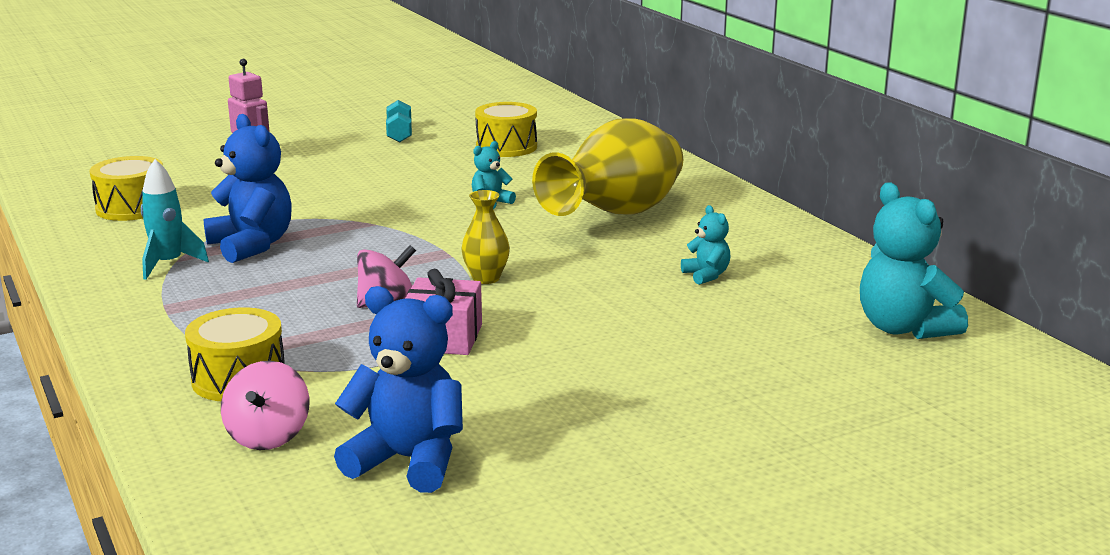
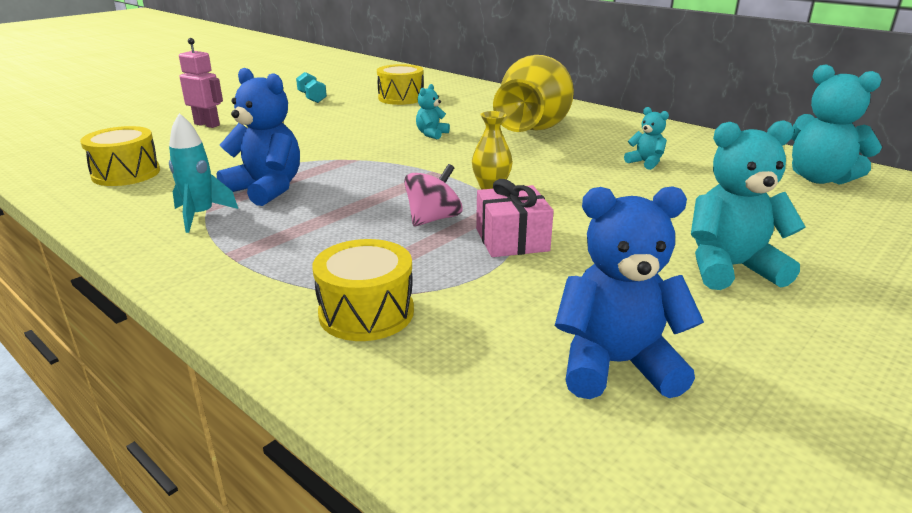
camera: 20 degrees left, 5 degrees up
pink spinning top [221,361,309,450] -> none
none -> turquoise teddy bear [691,120,805,290]

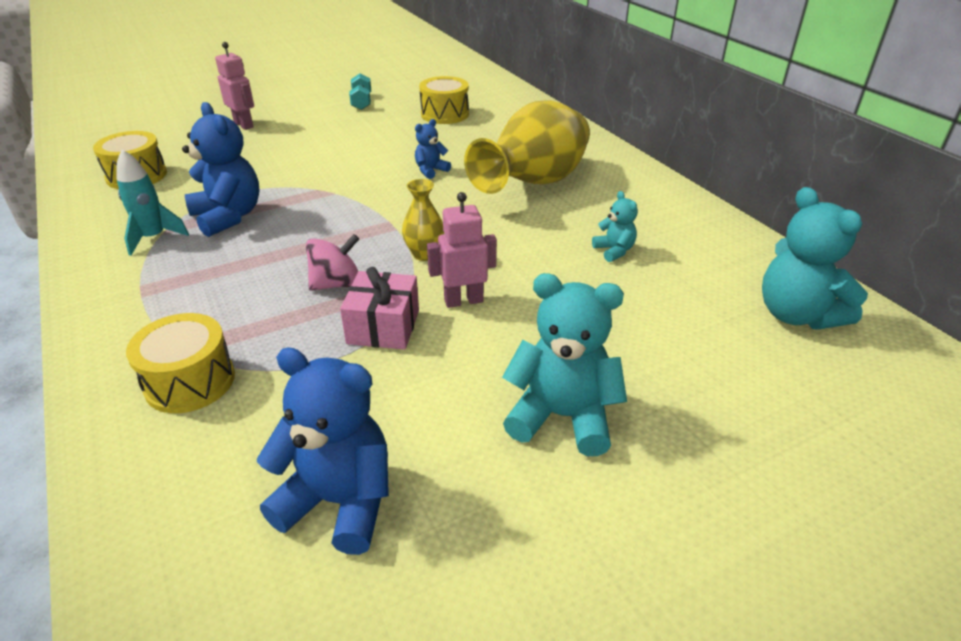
camera: 20 degrees right, 10 degrees up
turquoise teddy bear [416,84,450,139] -> blue teddy bear [415,119,451,179]
none -> pink robot [427,192,497,308]

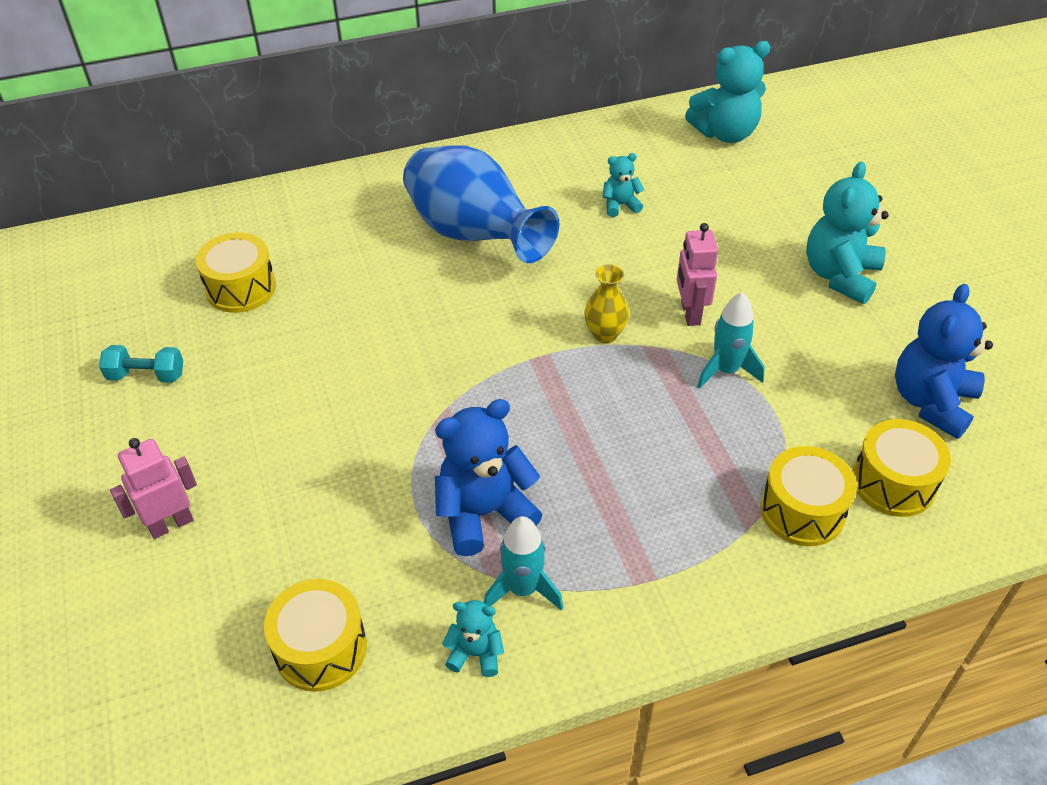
camera: 80 degrees left, 10 degrees up
pink spinning top [306,234,359,291] -> none
pink gift [340,267,419,350] -> turquoise rocket [697,292,765,389]
blue teddy bear [415,119,451,179] -> none
yellow vase [464,101,590,194] -> blue vase [403,145,559,263]
none -> turquoise teddy bear [442,600,504,677]
none -> yellow drum [853,419,951,517]

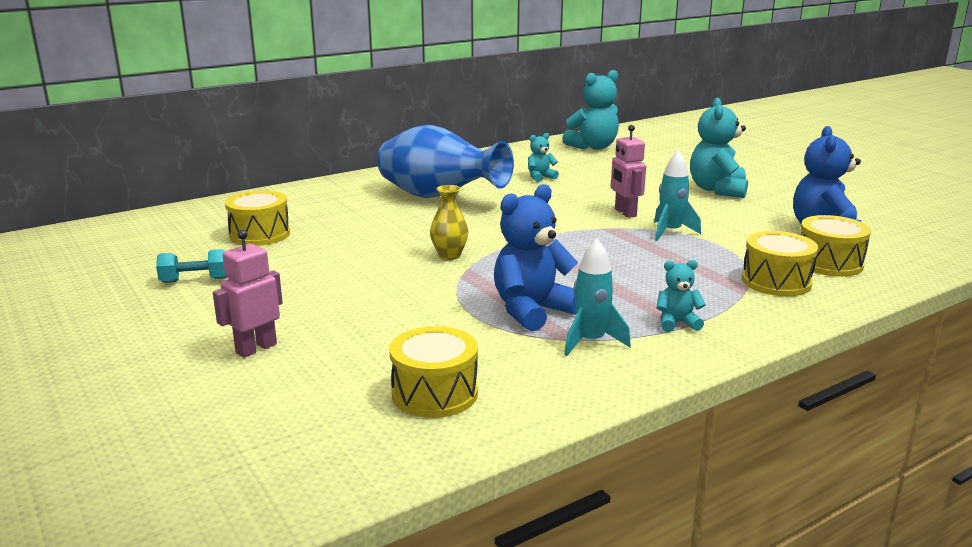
camera: 15 degrees left, 25 degrees down
turquoise teddy bear [442,600,504,677] -> turquoise teddy bear moved to [656,260,706,332]
yellow vase [584,264,629,343] -> yellow vase moved to [430,185,468,260]

